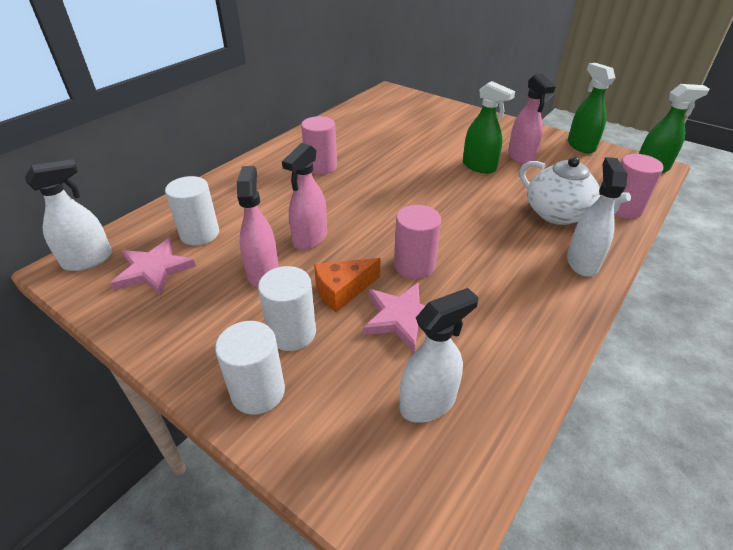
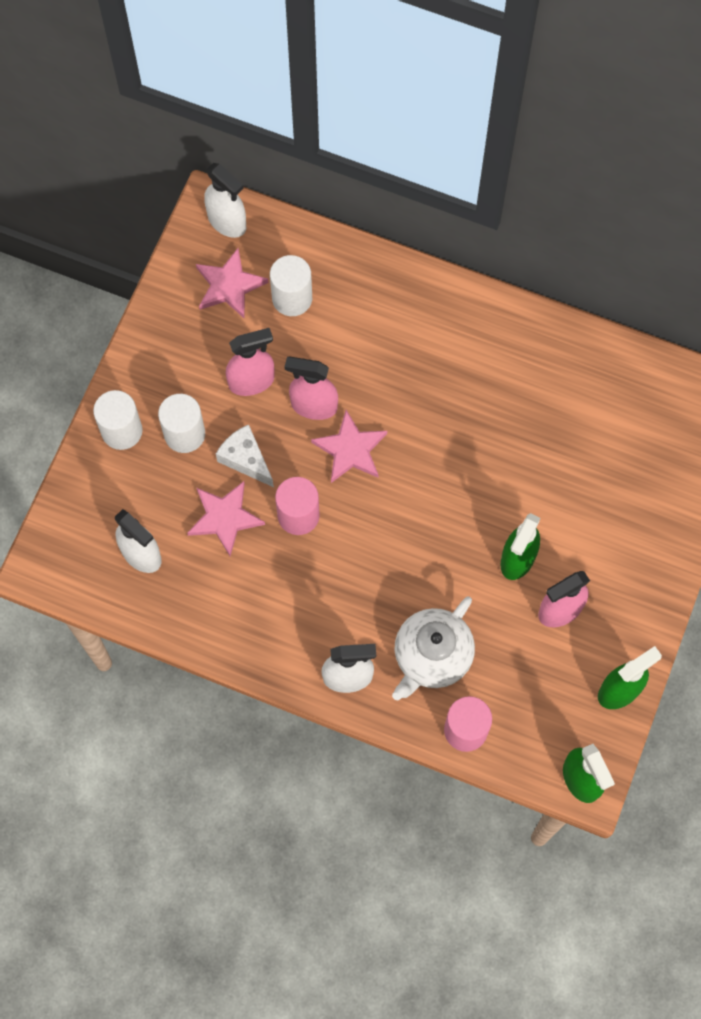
camera: 75 degrees right, 30 degrees up
pink cylinder [301,116,337,175] -> none
orange cheese [314,258,381,312] -> white cheese [216,424,274,487]
none -> pink star [311,410,387,483]

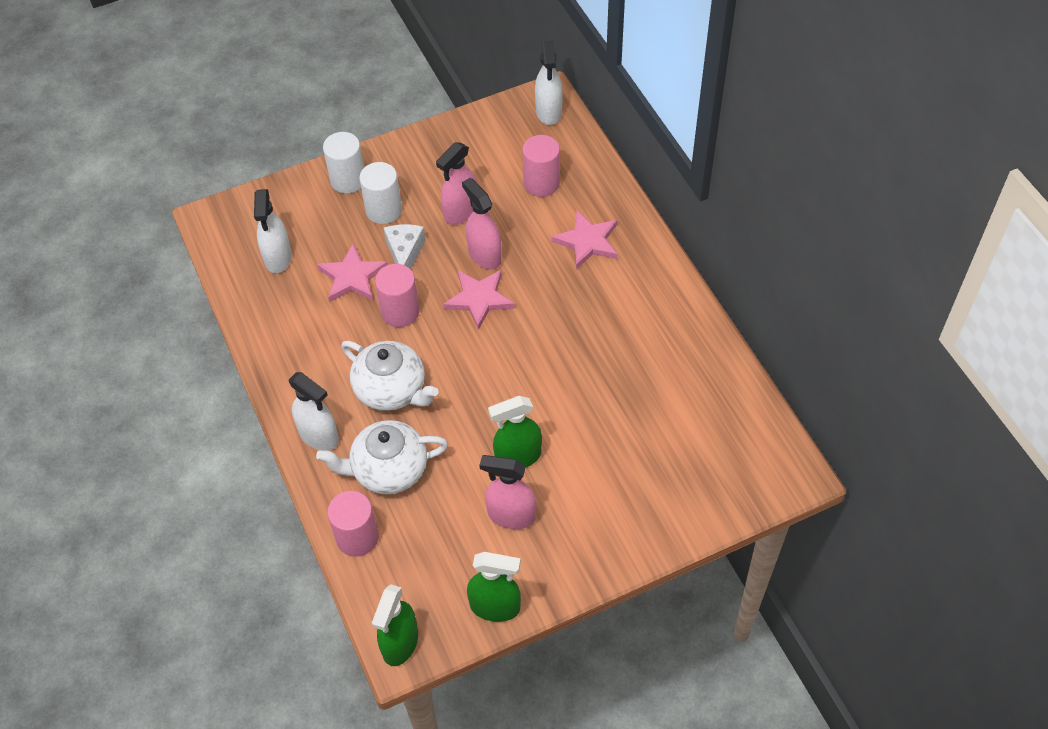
camera: 45 degrees right, 15 degrees down
pink star [196,248,269,319] -> pink star moved to [551,210,618,270]
pink spray bottle [226,328,275,396] -> pink spray bottle turned 105 degrees clockwise [436,142,477,225]
white cylinder [270,255,312,316] -> pink cylinder [522,135,560,197]
none -> white teapot [341,341,439,411]

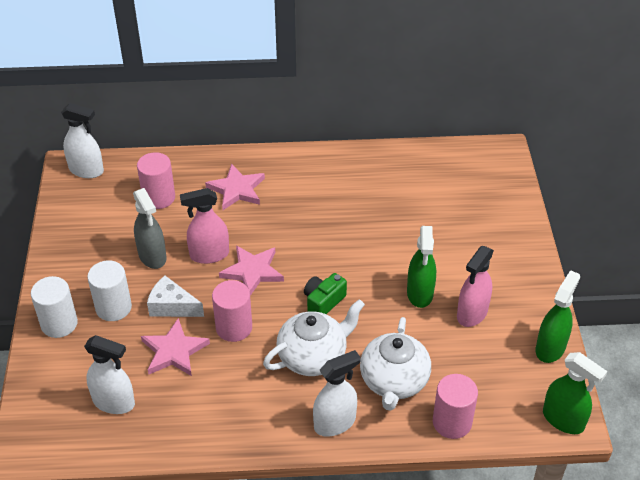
camera: 70 degrees left, 10 degrees down
pink spray bottle [436,142,477,225] -> grey spray bottle [133,188,166,269]
none -> green camera [304,273,347,314]

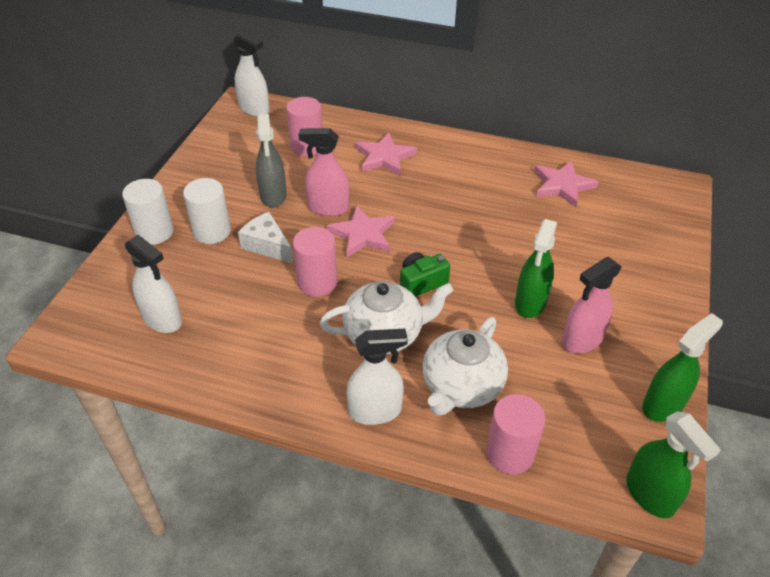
camera: 20 degrees right, 0 degrees up
pink star [141,318,210,376] -> pink star moved to [534,161,599,207]

